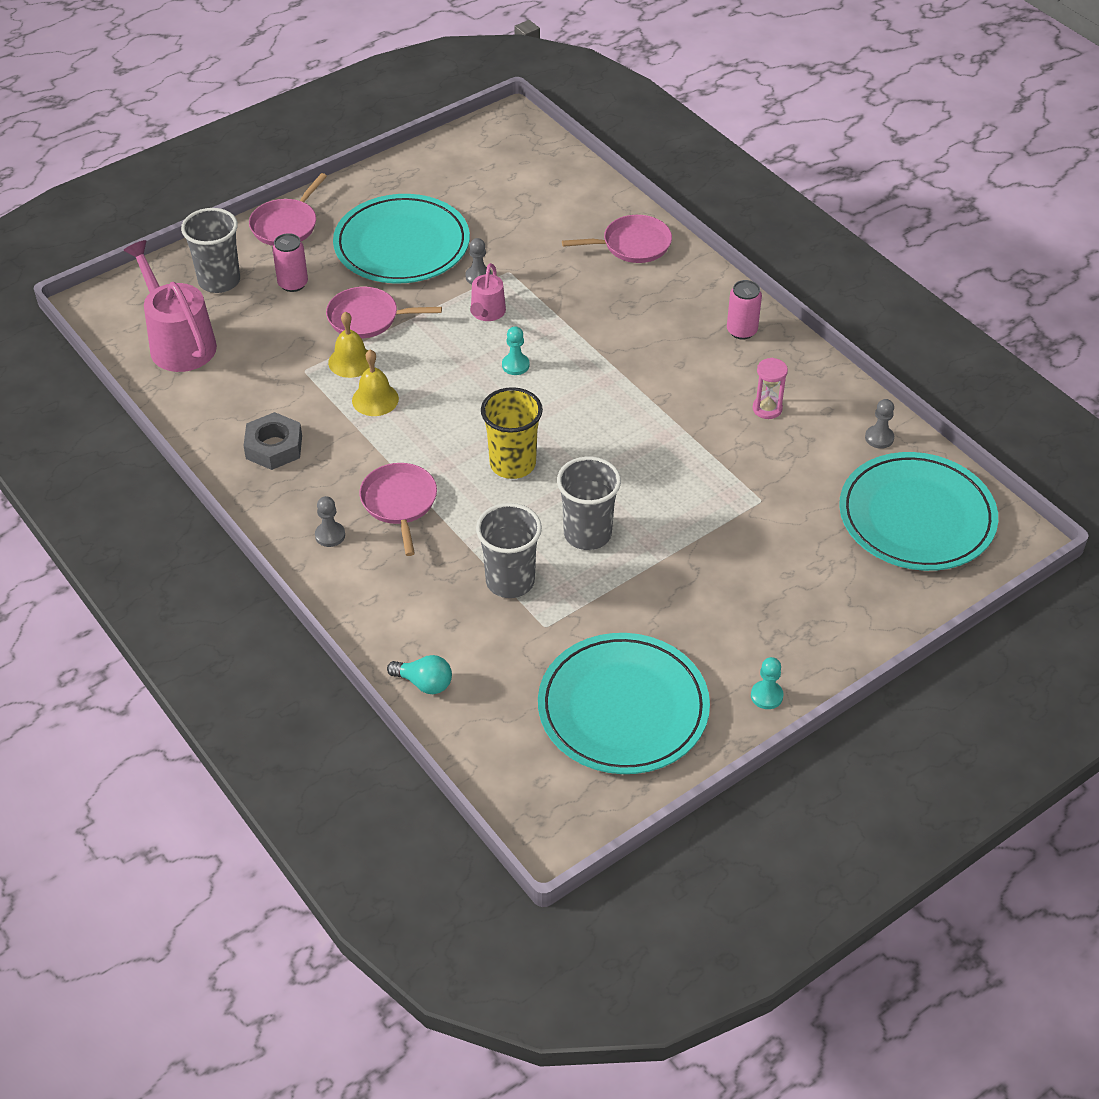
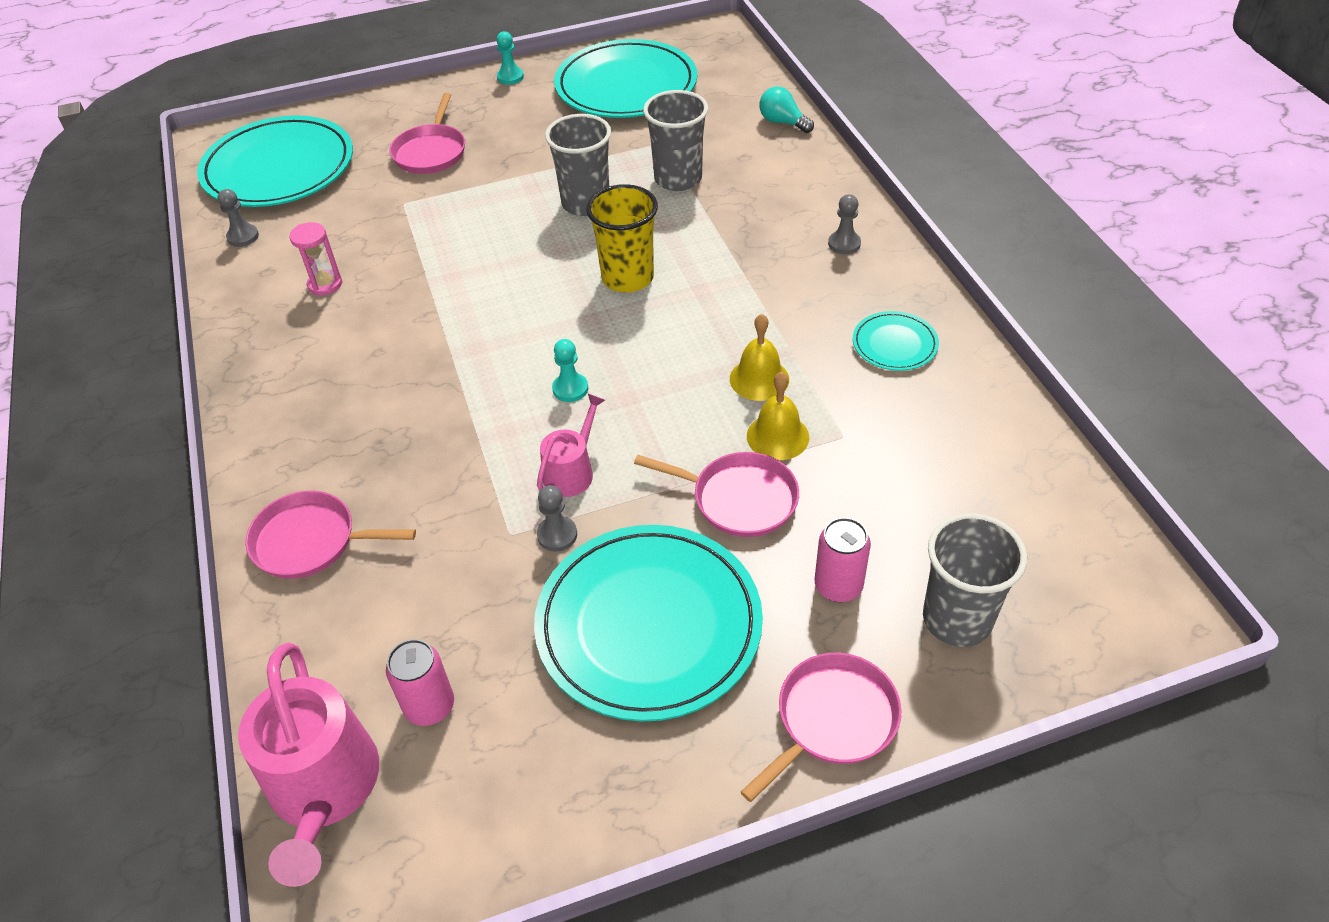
camera: 160 degrees left, 0 degrees up
pink watering can [123,240,217,372] -> pink watering can moved to [238,642,379,887]
grey nut [244,412,302,470] -> turquoise plate [853,311,939,371]
pink pan [359,463,437,556] -> pink pan moved to [389,93,465,174]
pink can [727,280,762,340] -> pink can moved to [386,639,454,726]

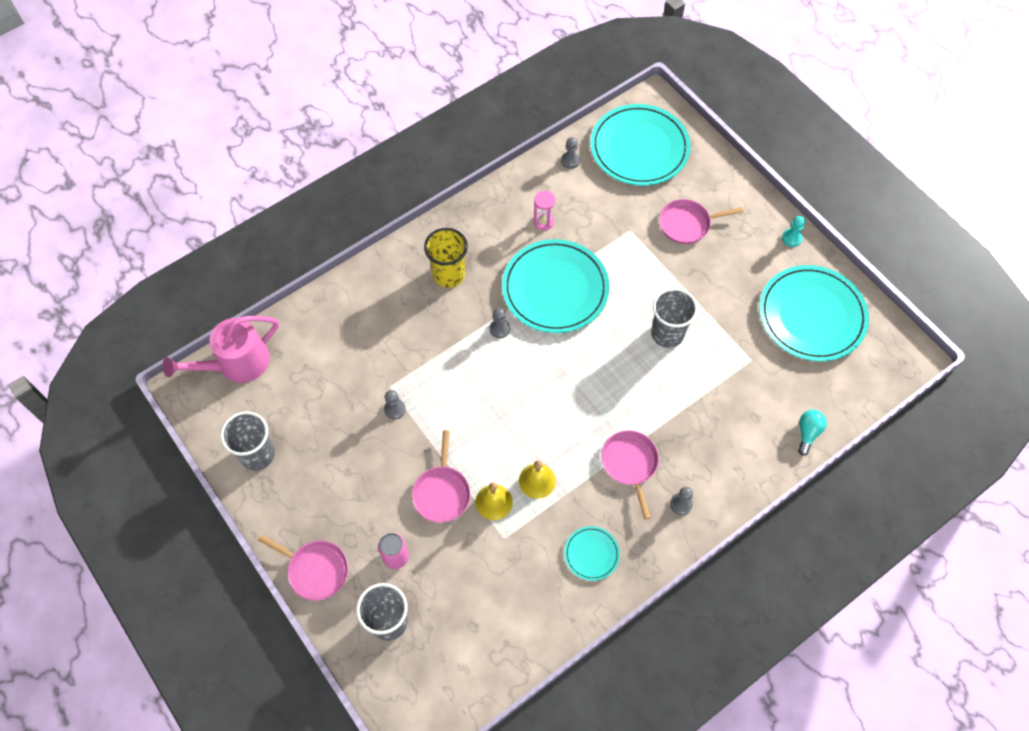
camera: 70 degrees right, 15 degrees up
pink pan [245,491,416,579] -> pink pan moved to [601,430,659,519]
pink can [386,639,454,726] -> none
turquoise plate [534,525,763,722] -> turquoise plate moved to [502,239,609,333]
pink watering can [537,394,605,497] -> none
turquoise pawn [552,339,588,402] -> none
yellow cup [586,184,658,292] -> yellow cup moved to [424,228,468,288]
grey cup [643,90,708,191] -> grey cup moved to [220,411,275,471]
none -> grey pawn [489,308,510,338]

